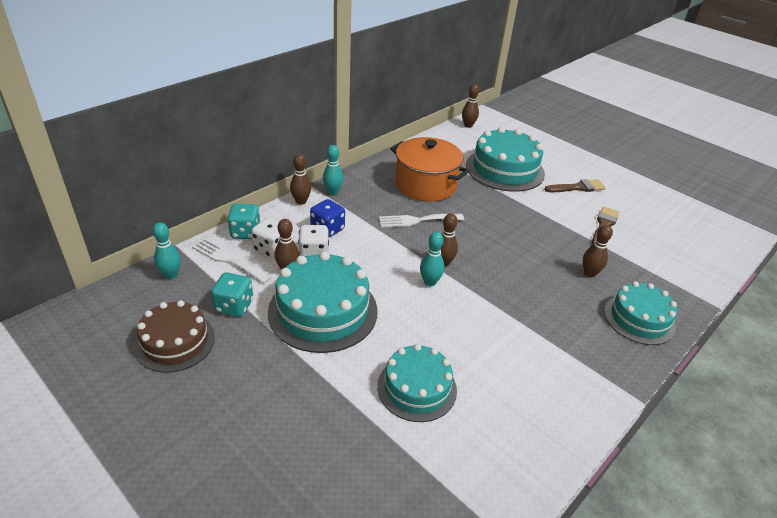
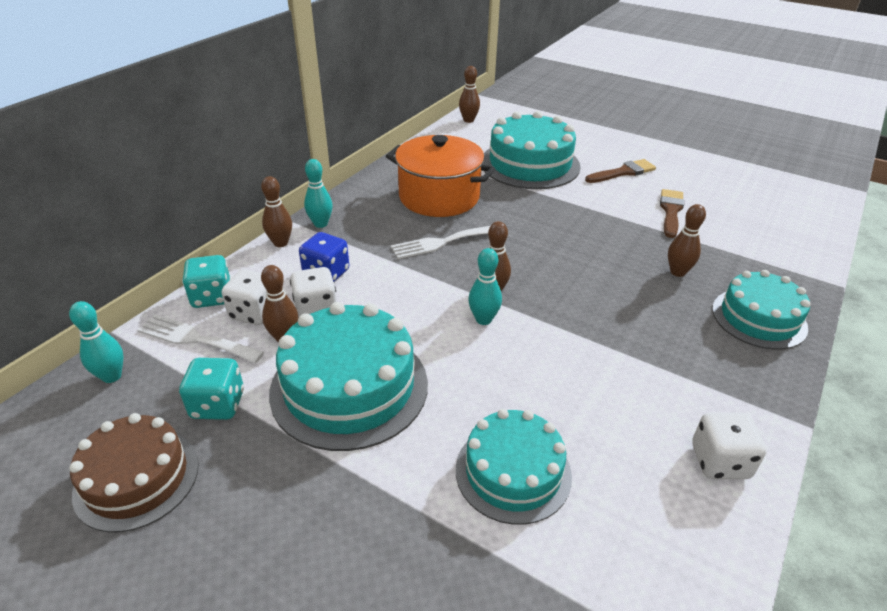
camera: 10 degrees left, 0 degrees up
none -> white dice [692,412,767,479]

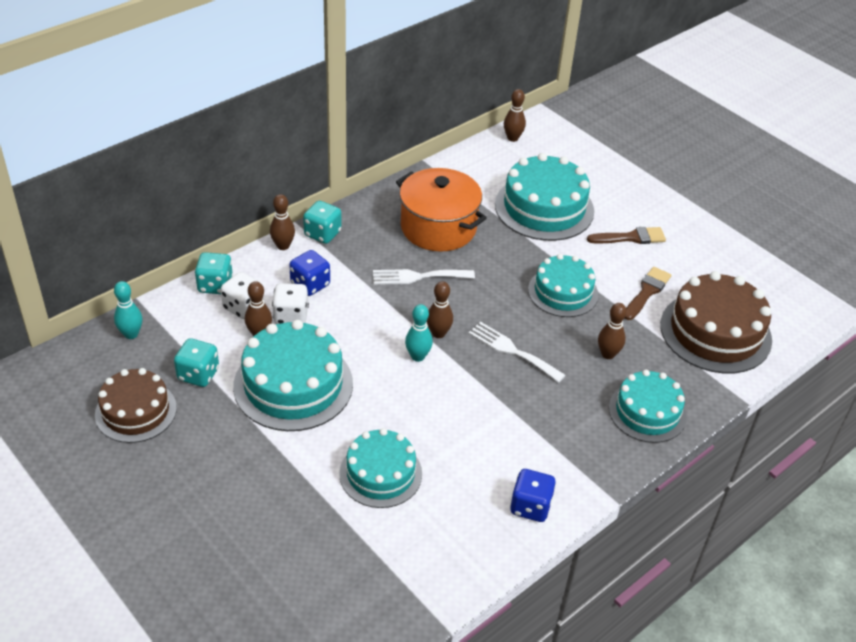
camera: 15 degrees right, 5 degrees up
white fork [137,314,264,363] -> white fork moved to [468,322,566,382]
turquoise bowling pin [304,159,333,228] -> turquoise dice [303,201,342,244]
white dice [692,412,767,479] -> blue dice [510,469,556,522]
none -> turquoise cake [528,254,598,317]
none -> brown cake [660,271,772,373]

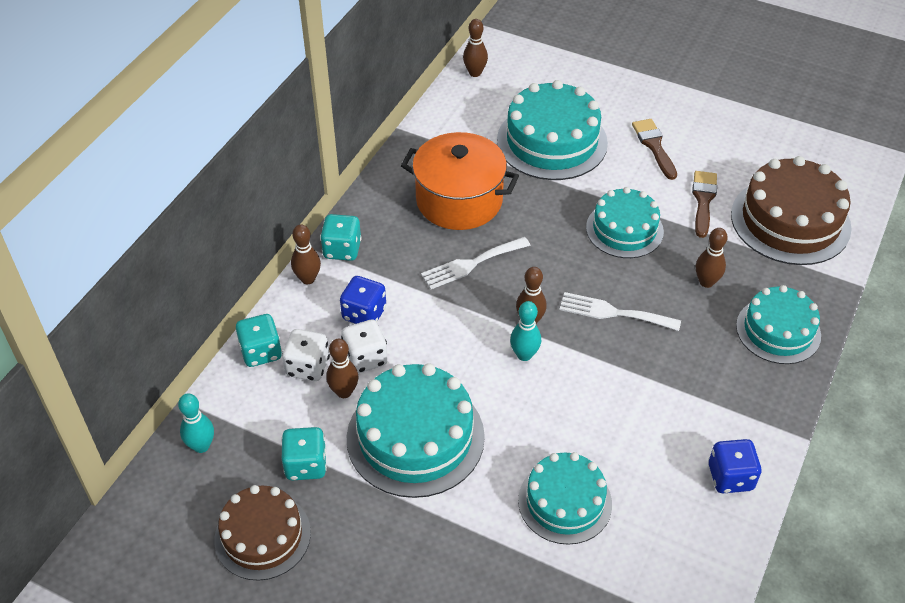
camera: 20 degrees left, 5 degrees up
brown brush [587,227,666,244] -> brown brush turned 75 degrees counterclockwise [632,119,677,180]

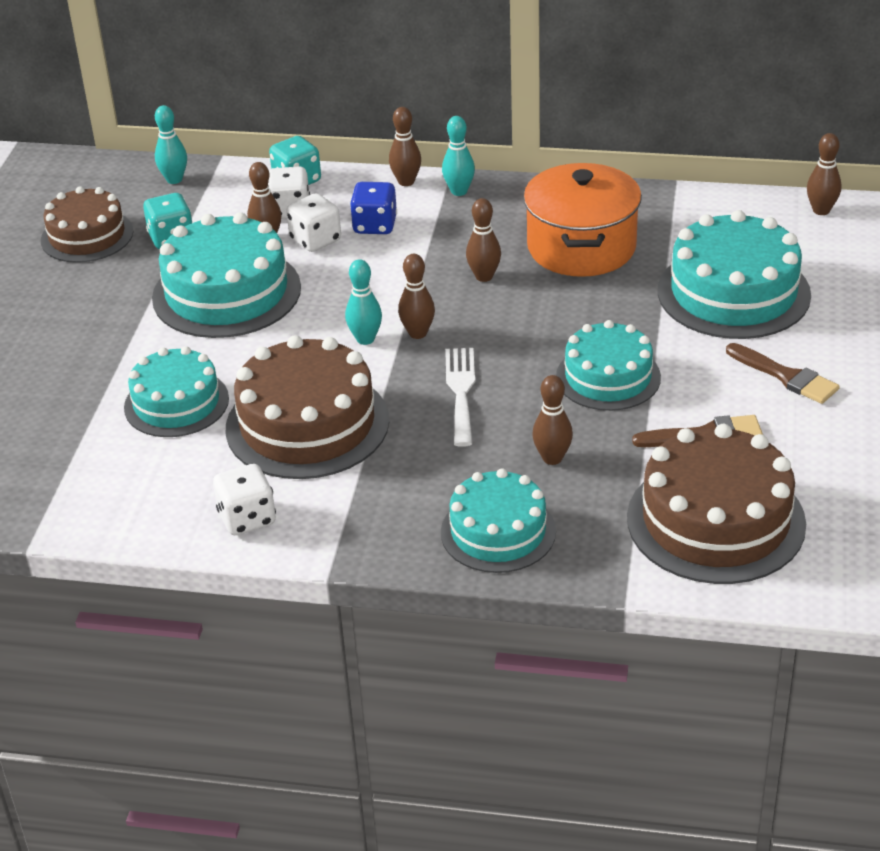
camera: 75 degrees right, 10 degrees down
turquoise dice [320,214,362,261] -> turquoise bowling pin [442,116,475,196]
white fork [421,237,531,289] -> brown bowling pin [466,198,501,282]
brown brush [632,119,677,180] -> brown brush turned 75 degrees clockwise [726,343,840,404]
blue dice [709,439,762,493] -> white dice [213,464,276,535]
none -> brown cake [226,335,389,479]

